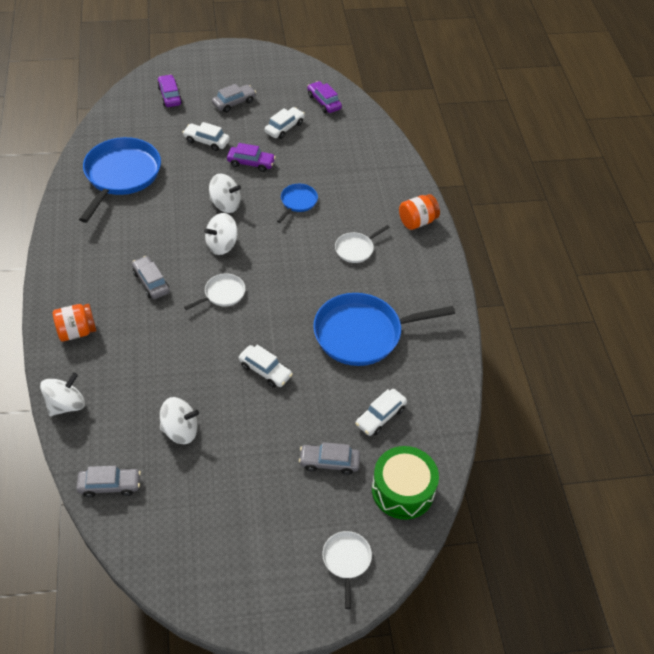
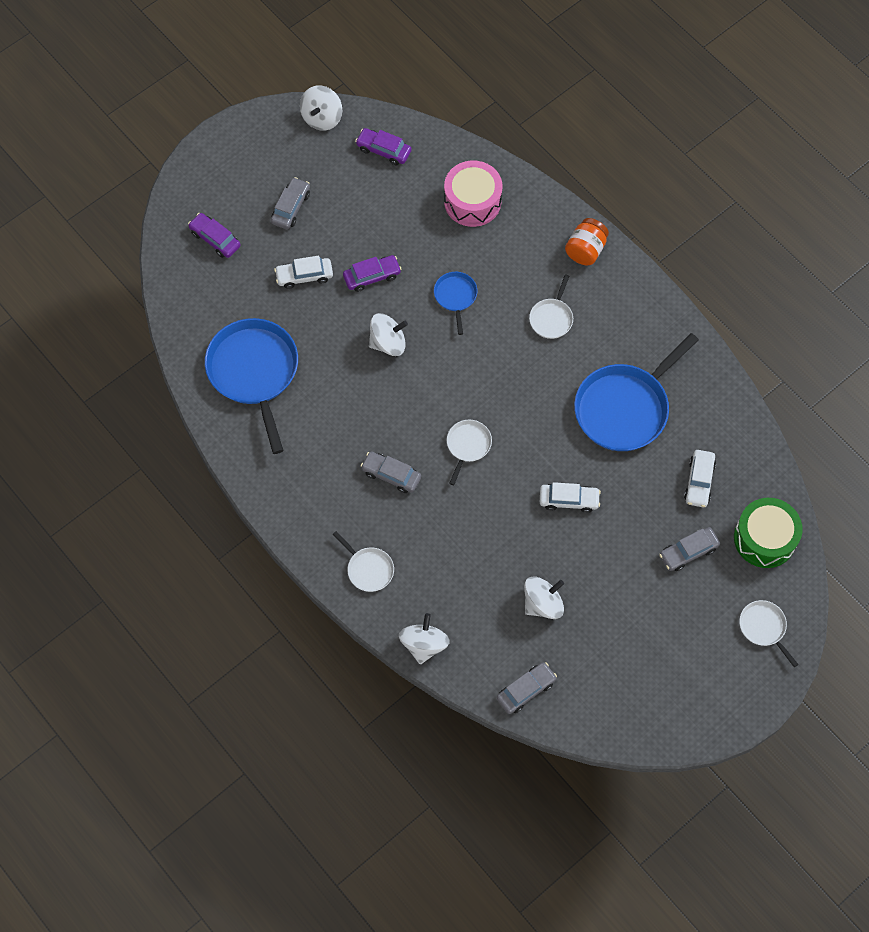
camera: 30 degrees left, 15 degrees up
orange jar [53,304,96,341] -> white pan [332,531,394,592]
white spinning top [204,213,238,255] -> white spinning top moved to [300,85,342,131]
white car [265,107,305,139] -> none
none -> pink drum [444,161,502,227]

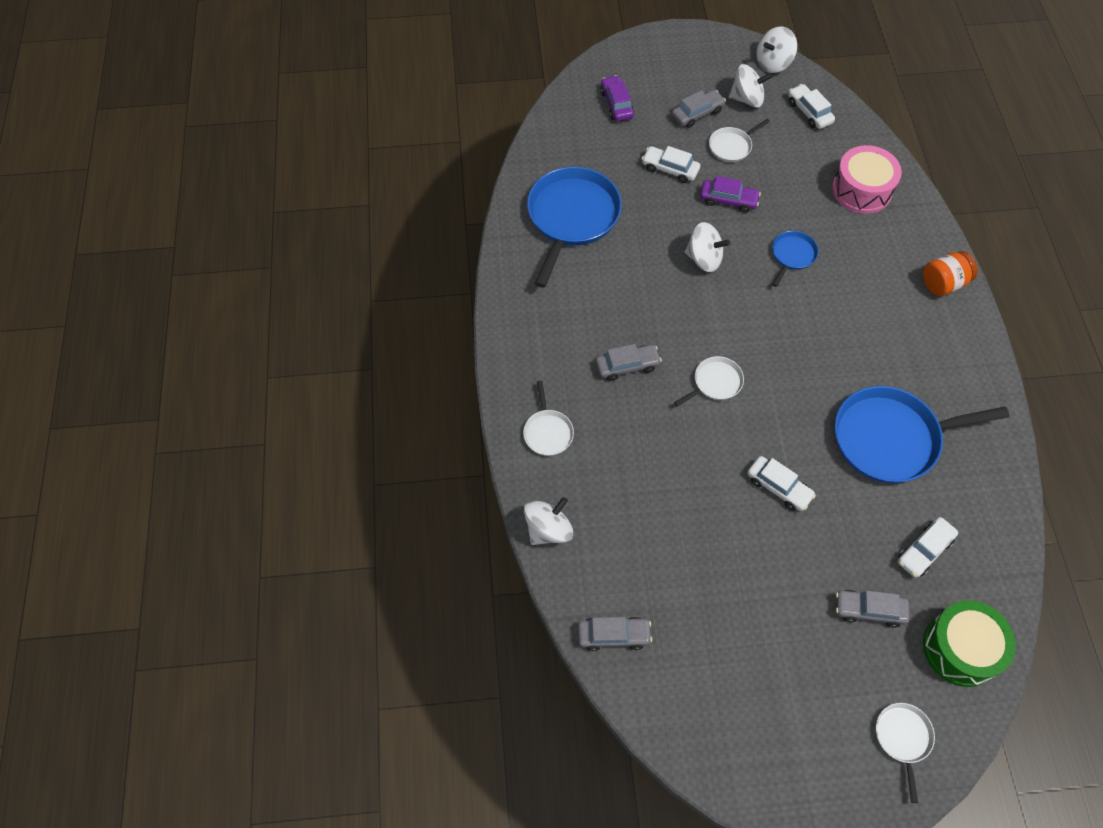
camera: 35 degrees right, 5 degrees down
purple car [355,128,412,165] -> white car [788,84,835,129]
grey car [361,451,421,493] -> grey car turned 105 degrees clockwise [596,344,662,381]
white spinning top [524,577,564,619] -> white spinning top moved to [729,64,773,108]
white pan [529,274,573,339] -> white pan moved to [709,119,770,162]

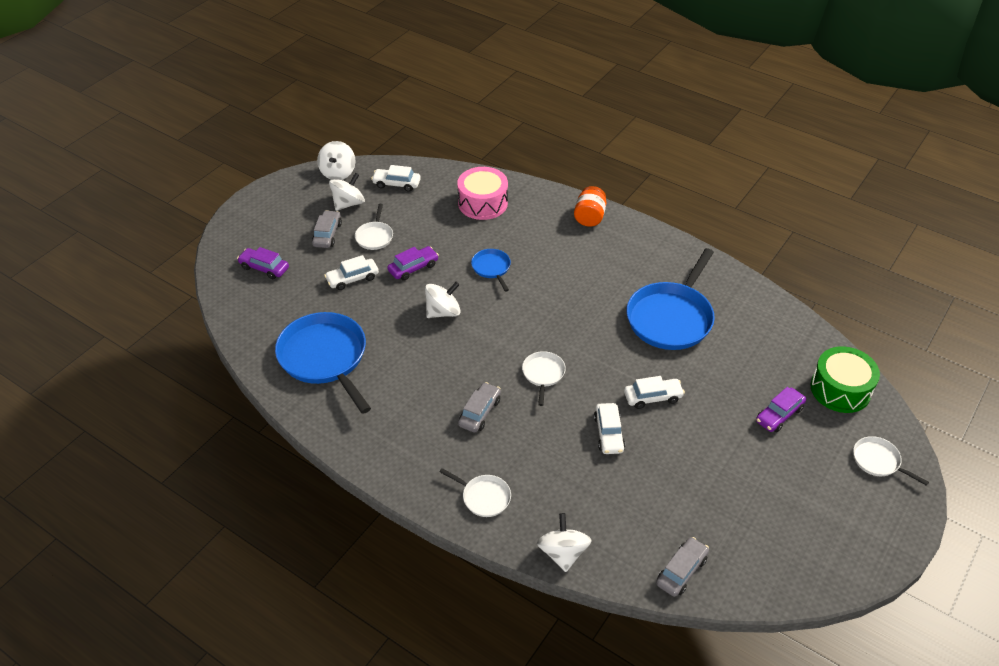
camera: 50 degrees left, 15 degrees down
grey car [836,590,909,628] -> purple car [756,387,806,432]
white car [898,517,958,578] -> white car moved to [594,403,625,454]

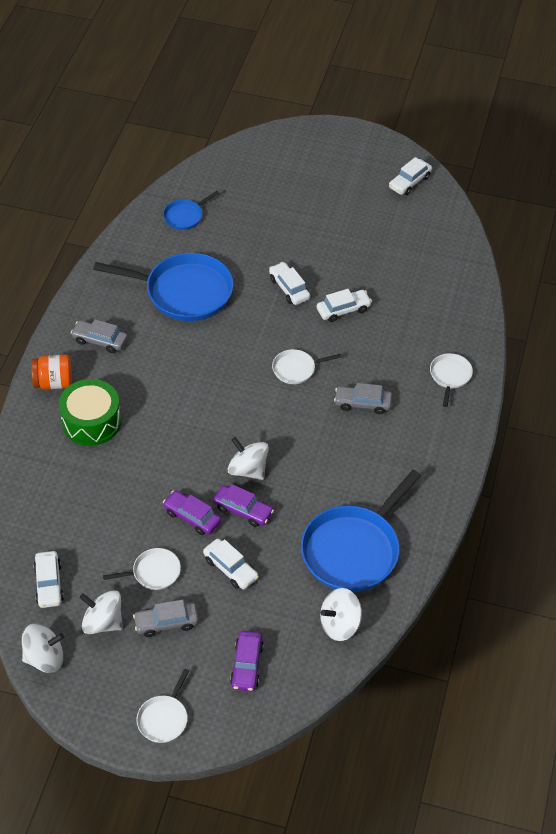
camera: 110 degrees left, 5 degrees up
pink drum [457,167,508,220] -> none
blue pan [471,249,511,292] -> blue pan moved to [163,191,219,230]
white spinning top [537,513,591,572] -> white spinning top moved to [320,588,362,641]
grey car [656,537,709,597] -> grey car moved to [71,319,128,353]
purple car [756,387,806,432] -> purple car moved to [213,484,274,527]
green drum [811,346,880,413] -> green drum moved to [59,379,121,446]
white pan [853,436,929,486] -> white pan moved to [137,669,189,743]
none -> white car [389,157,432,195]

